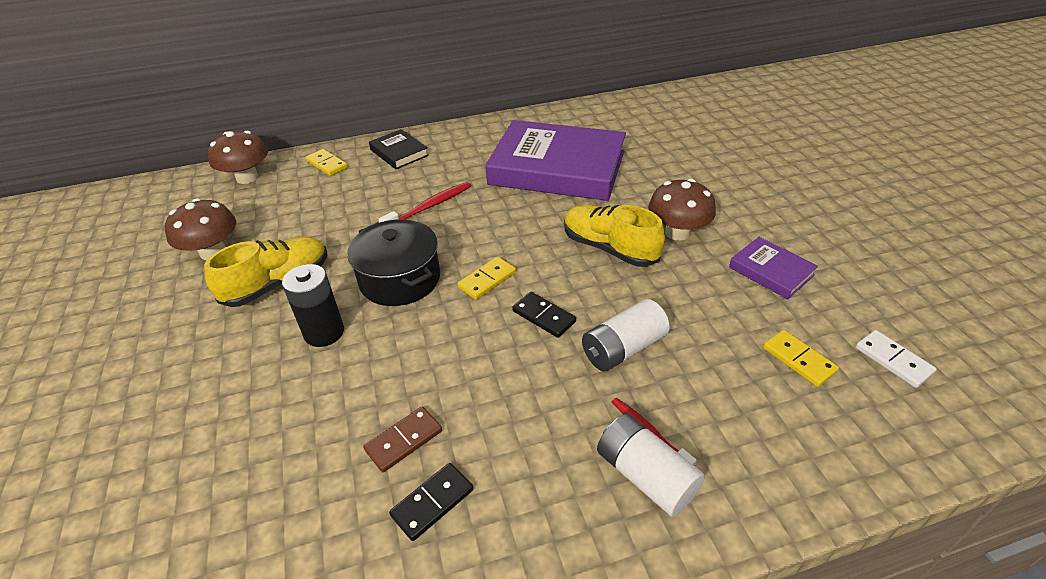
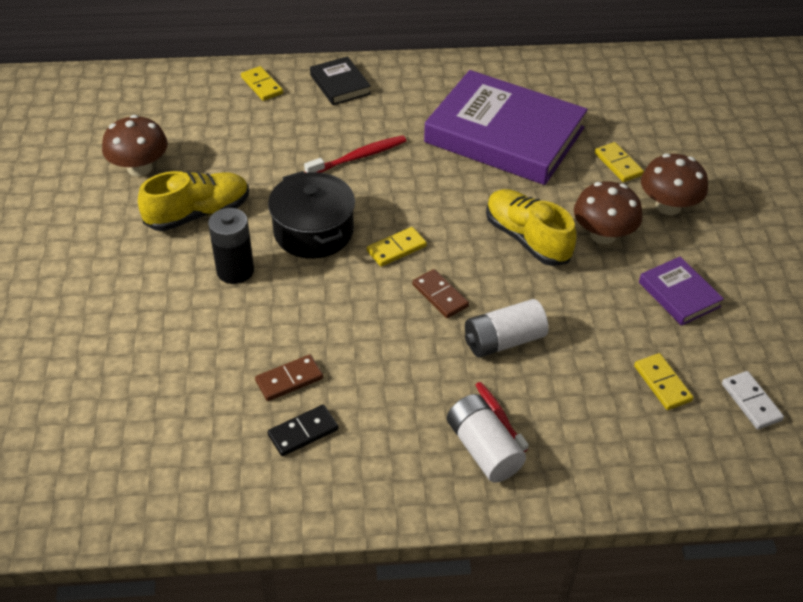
camera: 10 degrees right, 5 degrees up
brown mushroom [208,131,268,184] -> brown mushroom moved to [641,153,708,215]
black domino [512,292,576,338] -> brown domino [412,269,469,318]
none -> yellow domino [595,142,644,182]

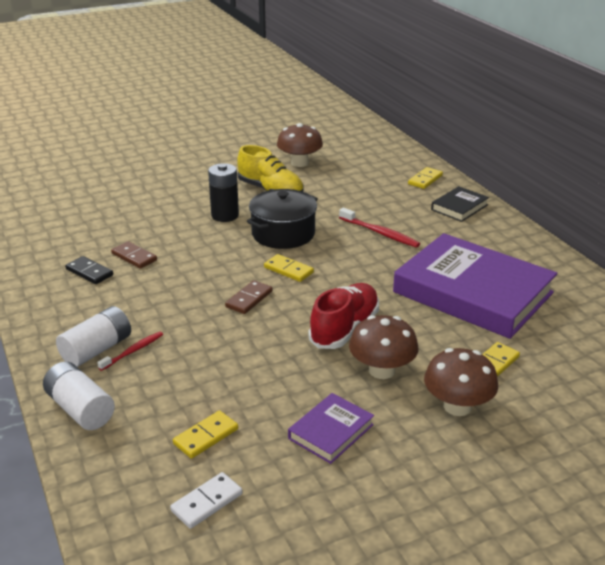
camera: 70 degrees right, 15 degrees down
purple book [424,70,588,185] -> purple book turned 60 degrees counterclockwise [393,233,557,339]
white battery [465,299,548,357] -> white battery moved to [43,362,115,430]
yellow shoe [486,189,577,266] -> red shoe [309,283,379,349]

